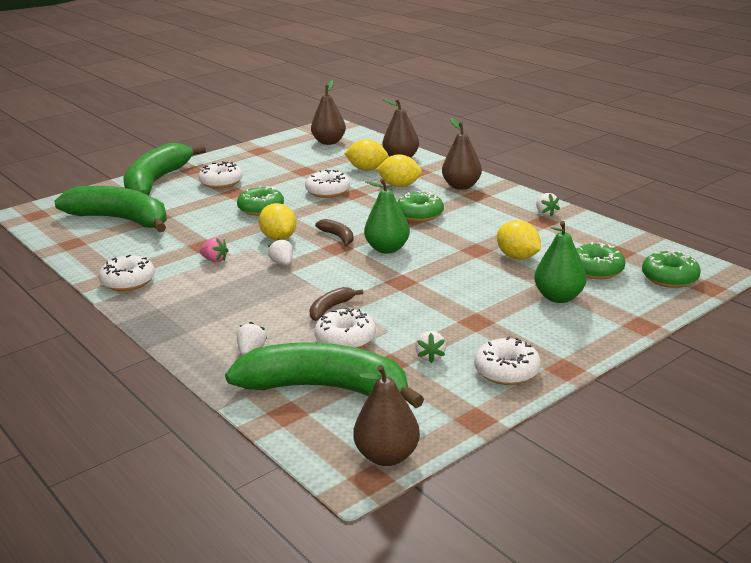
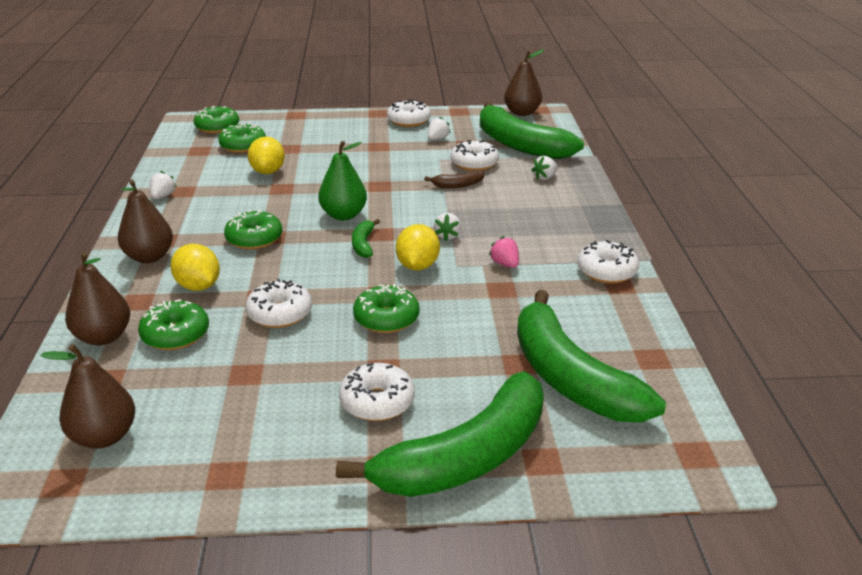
camera: 145 degrees left, 5 degrees up
brown banana [315,219,354,247] -> green banana [352,219,380,258]
yellow lemon [344,139,388,171] -> green donut [138,299,209,350]
green pear [534,221,587,303] -> none

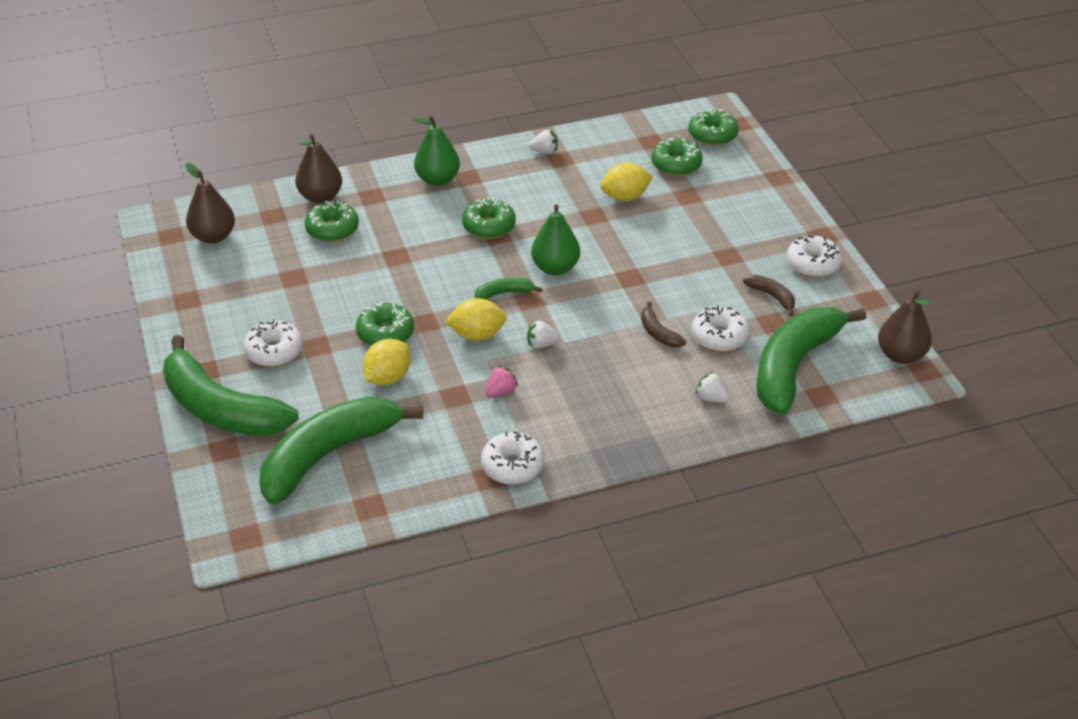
camera: 75 degrees right, 10 degrees up
brown pear [118,180,173,263] -> green pear [412,116,460,186]
yellow lemon [170,244,220,291] -> yellow lemon moved to [363,339,411,385]
white donut [245,279,312,328] -> none
white strawberry [428,117,451,140] -> brown banana [743,275,795,316]

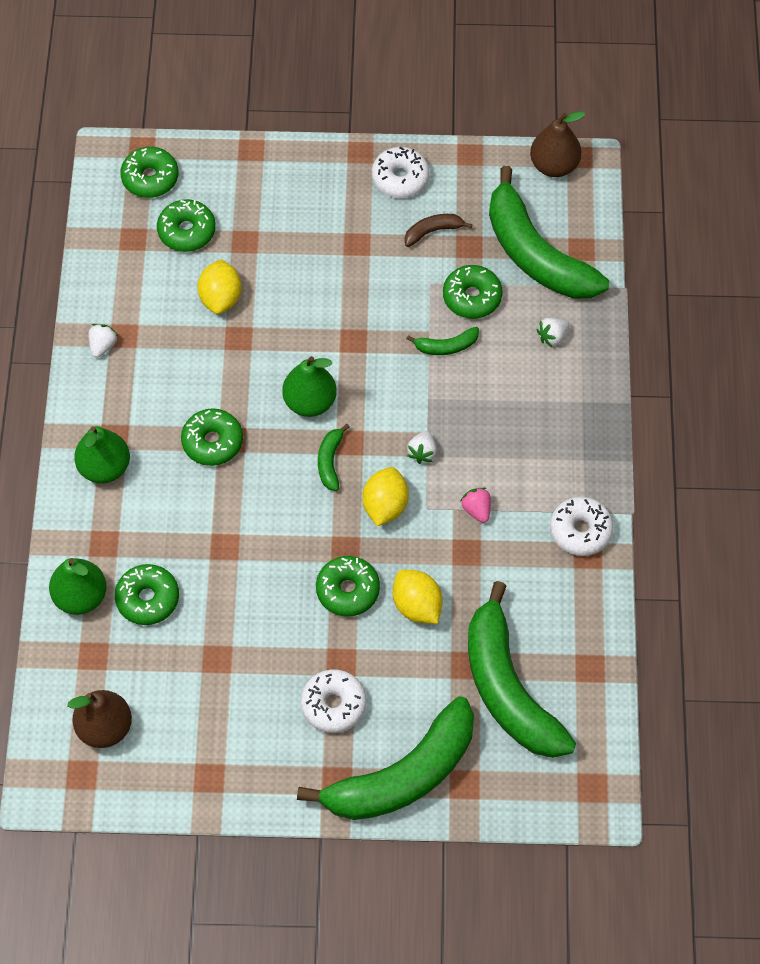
camera: 70 degrees left, 20 degrees up
brown pear [295,134,342,203] -> green pear [49,558,107,615]
brown banana [641,301,686,347] -> green banana [406,327,479,355]
white donut [692,305,750,352] -> green donut [443,265,502,319]

